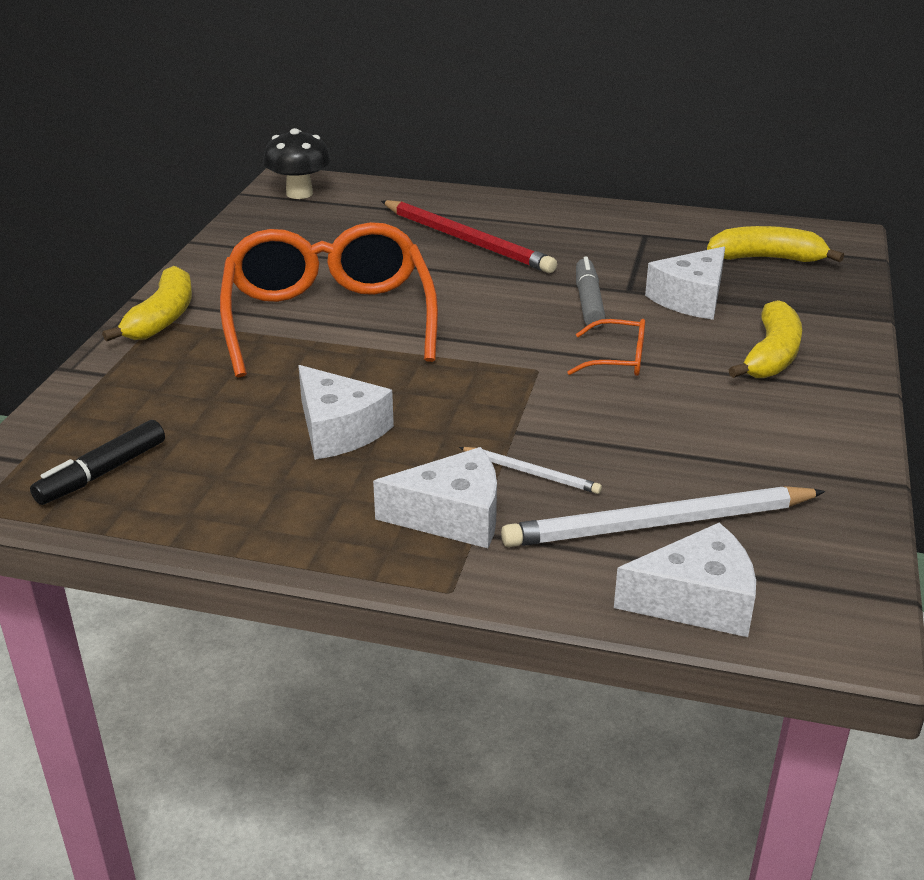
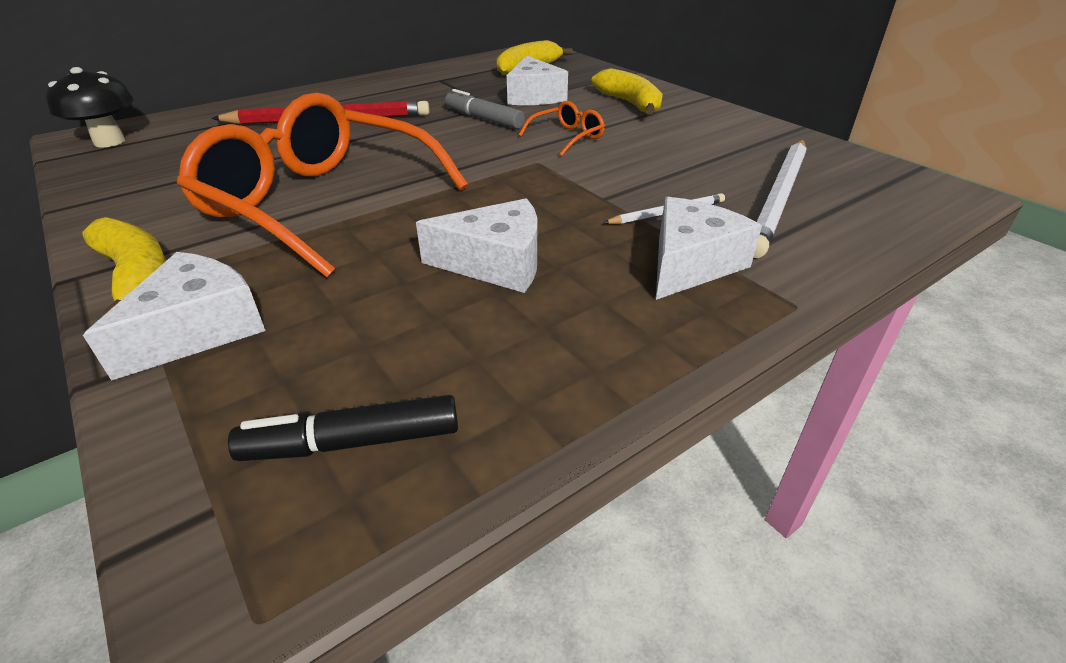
camera: 50 degrees left, 5 degrees up
black marker [30,420,165,505] -> black marker turned 90 degrees clockwise [228,395,458,461]
white cheese [614,523,756,637] -> white cheese moved to [83,252,265,381]

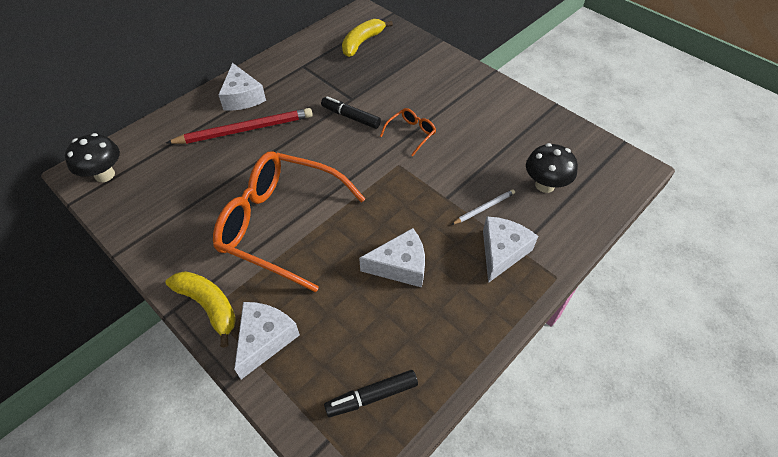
camera: 10 degrees left, 15 degrees up
grey marker [445,89,525,129] -> black marker [321,96,381,129]
white cheese [507,56,568,105] -> white cheese moved to [218,63,266,111]
yellow banana [591,68,663,115] -> none
white pencil [753,140,807,258] -> black mushroom [526,143,578,193]

